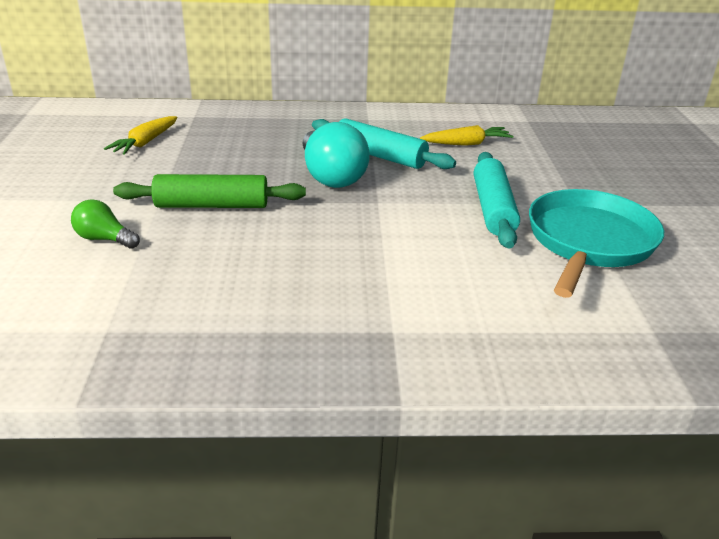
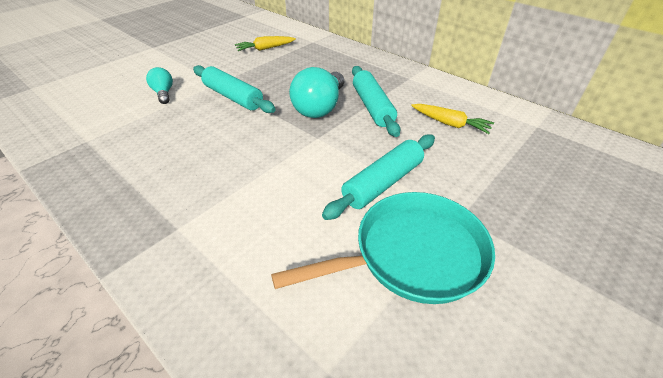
camera: 45 degrees right, 10 degrees up
green light bulb [71,199,140,249] -> turquoise light bulb [146,67,173,104]
green rolling pin [113,174,306,208] -> turquoise rolling pin [193,65,276,113]

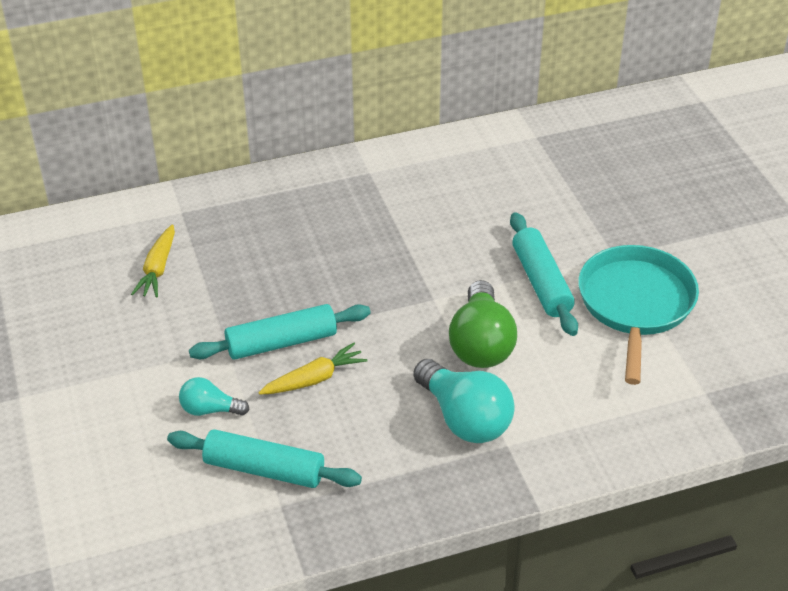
camera: 60 degrees left, 0 degrees up
turquoise light bulb [289,67,344,118] -> turquoise light bulb moved to [413,359,515,443]
turquoise rolling pin [352,66,401,137] -> turquoise rolling pin moved to [167,429,362,488]
yellow carrot [411,104,494,134] -> yellow carrot moved to [258,342,368,395]
none -> green light bulb [449,280,517,368]

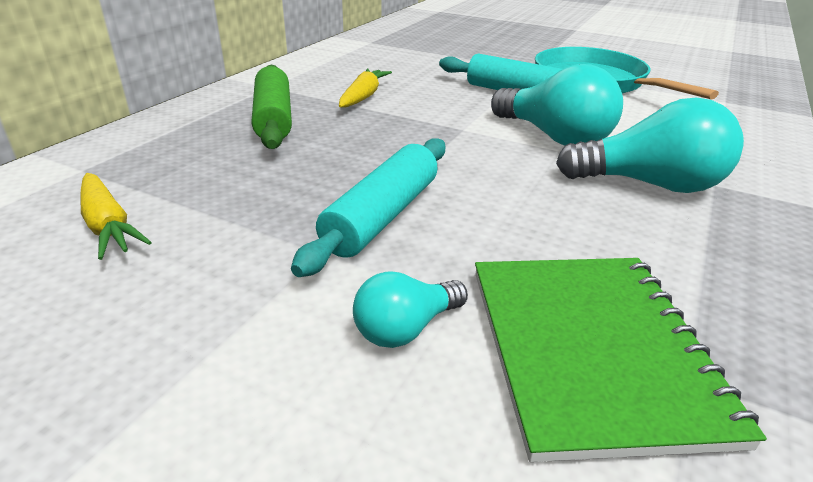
camera: 45 degrees left, 10 degrees down
turquoise rolling pin [167,429,362,488] -> green notebook [475,258,767,462]
yellow carrot [258,342,368,395] -> yellow carrot moved to [339,69,392,107]
green light bulb [449,280,517,368] -> turquoise light bulb [491,64,623,146]
none -> green rolling pin [252,65,292,149]

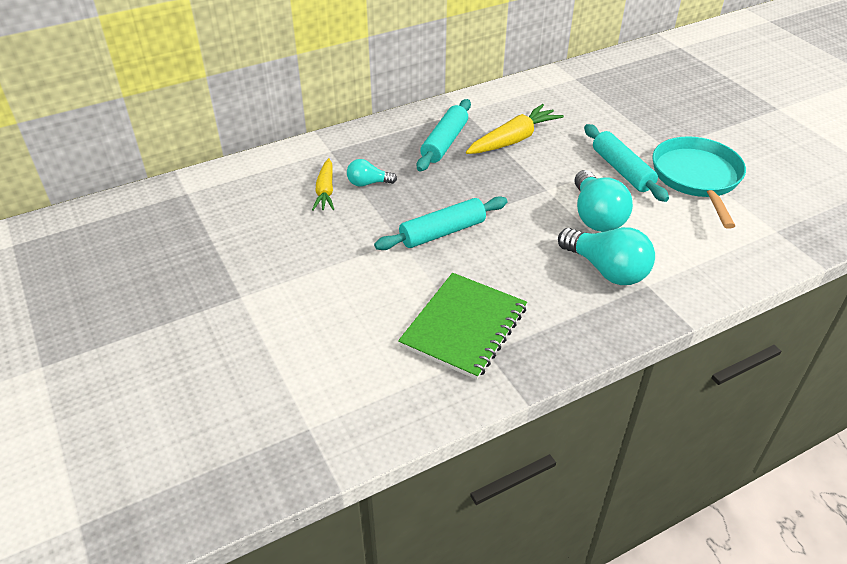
camera: 35 degrees right, 10 degrees up
green rolling pin [252,65,292,149] -> turquoise rolling pin [417,99,471,171]
yellow carrot [339,69,392,107] -> yellow carrot [466,104,564,154], size x1.53
turquoise light bulb [353,271,468,348] -> turquoise light bulb moved to [347,159,397,187]

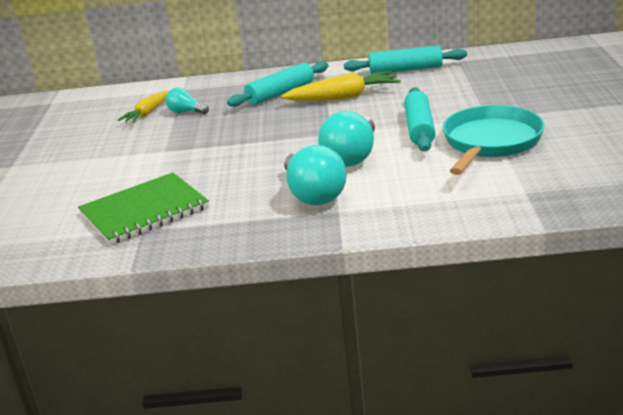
camera: 30 degrees right, 15 degrees down
turquoise rolling pin [374,196,507,250] -> turquoise rolling pin moved to [344,46,467,74]

